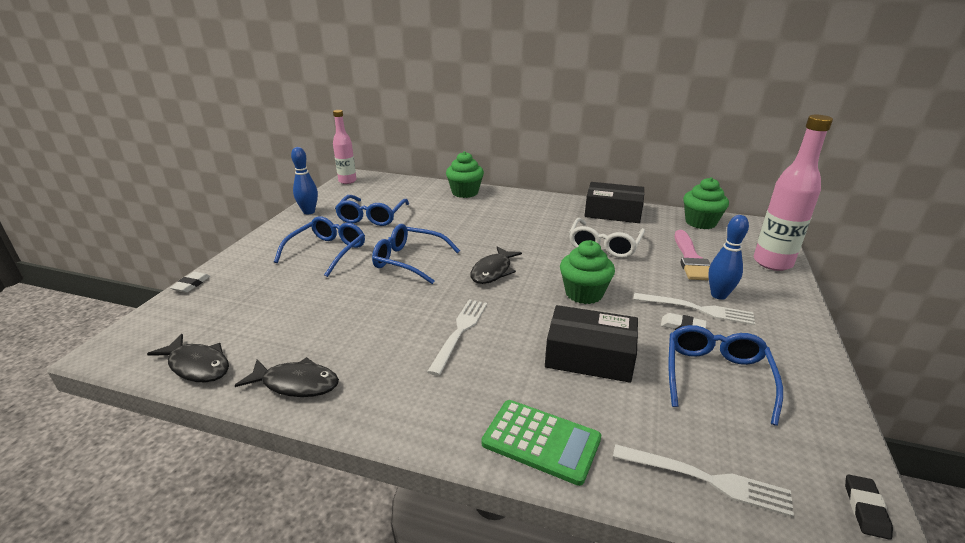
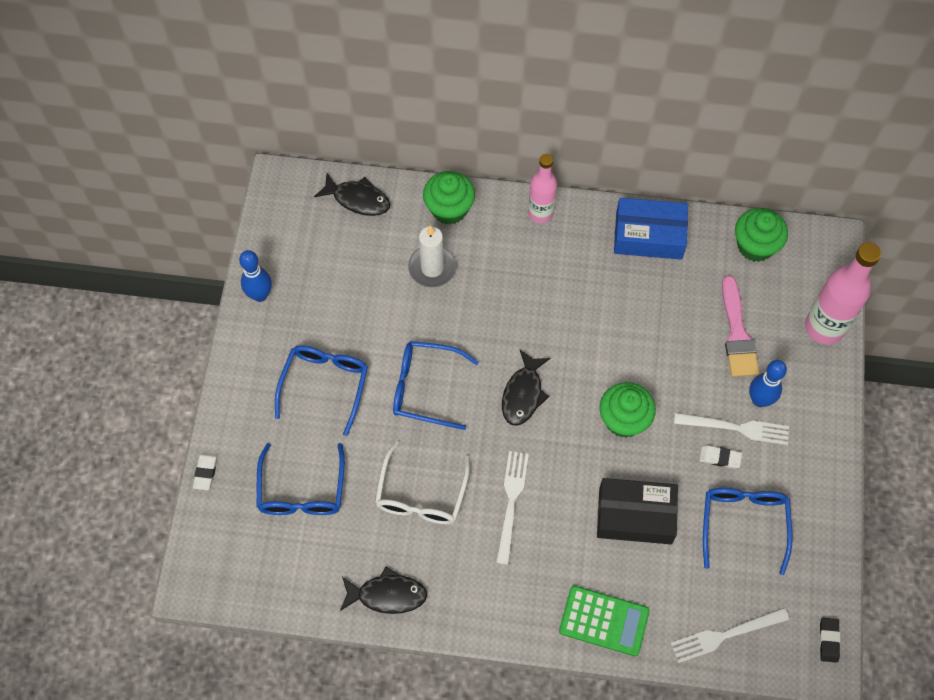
camera: 10 degrees left, 35 degrees up
black fish [147,334,229,382] -> black fish moved to [314,173,390,216]
pink bottle [333,110,356,184] -> pink bottle moved to [528,154,557,223]
blue glasses [335,195,409,226] -> blue glasses moved to [257,443,345,515]
white glasses [569,218,645,258] -> white glasses moved to [375,441,470,524]
black box [585,182,644,223] -> blue box [614,198,688,260]
white fork [613,444,794,517] -> white fork turned 150 degrees clockwise [671,608,789,663]
none -> white candle [408,226,456,287]

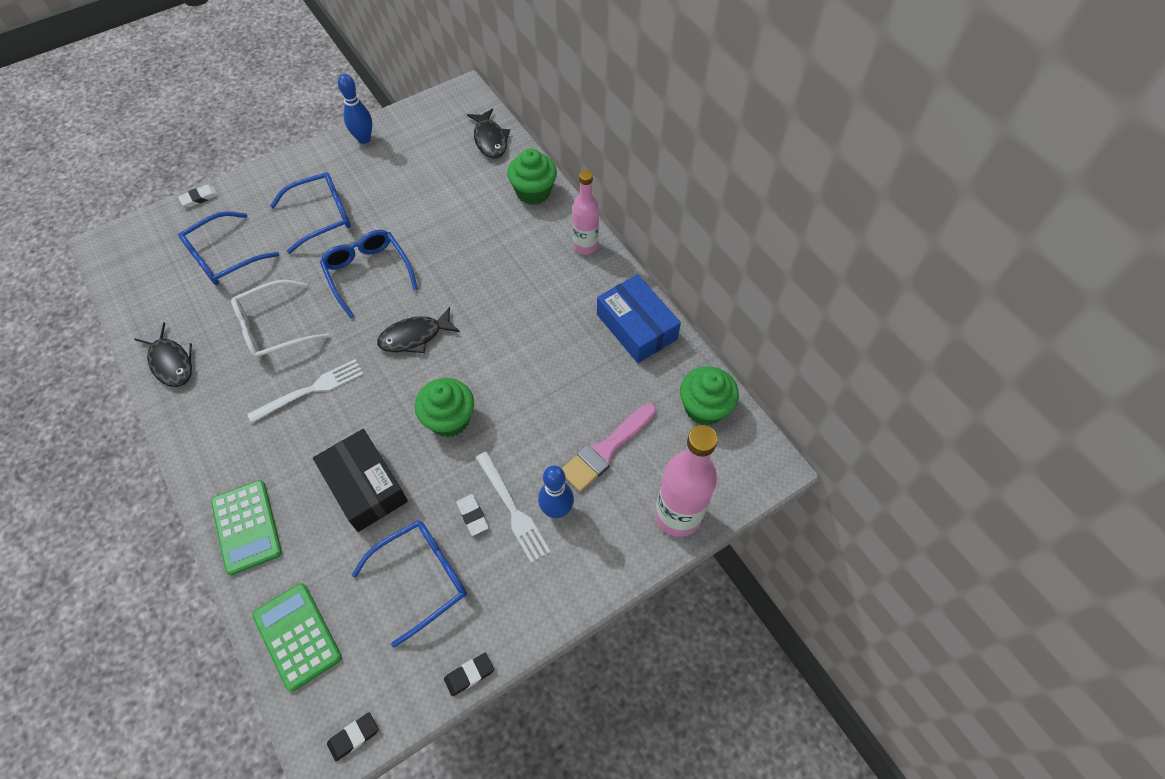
camera: 50 degrees right, 5 degrees down
white candle [408,226,456,287] -> none
white fork [671,608,789,663] -> green calculator [252,583,342,692]
none -> black eraser [444,653,494,696]

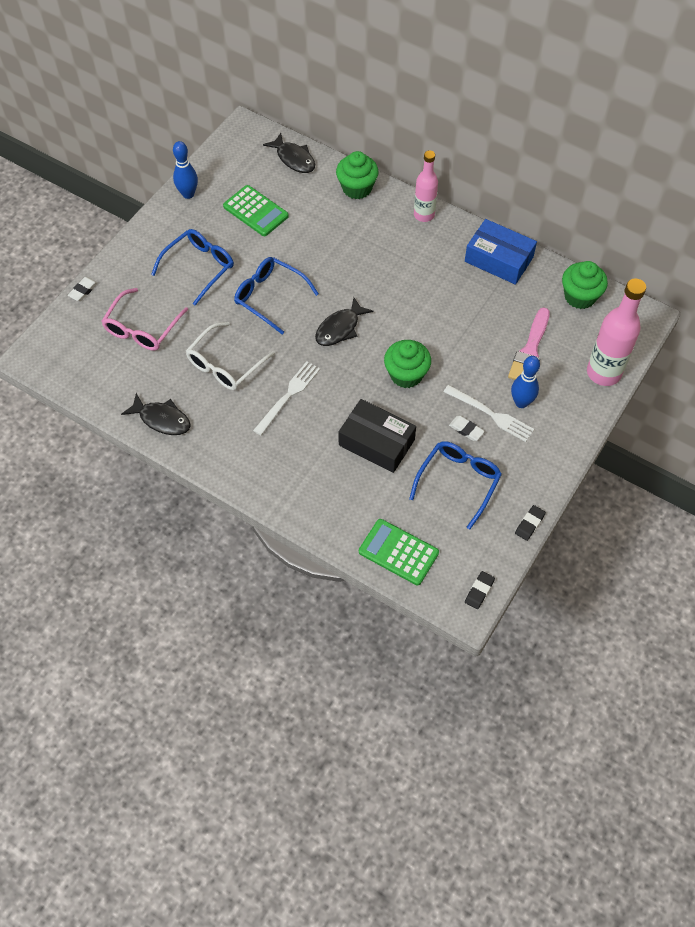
camera: 25 degrees left, 0 degrees up
blue glasses [178,211,279,285] -> pink glasses [102,288,188,351]
green calculator [211,480,282,575] -> green calculator moved to [223,185,289,236]

